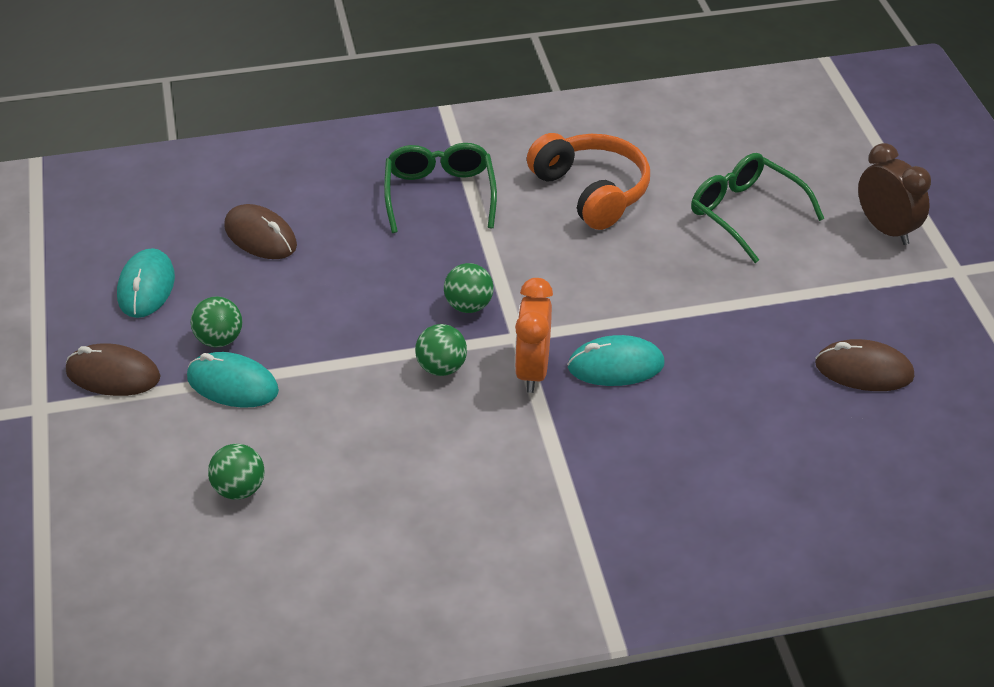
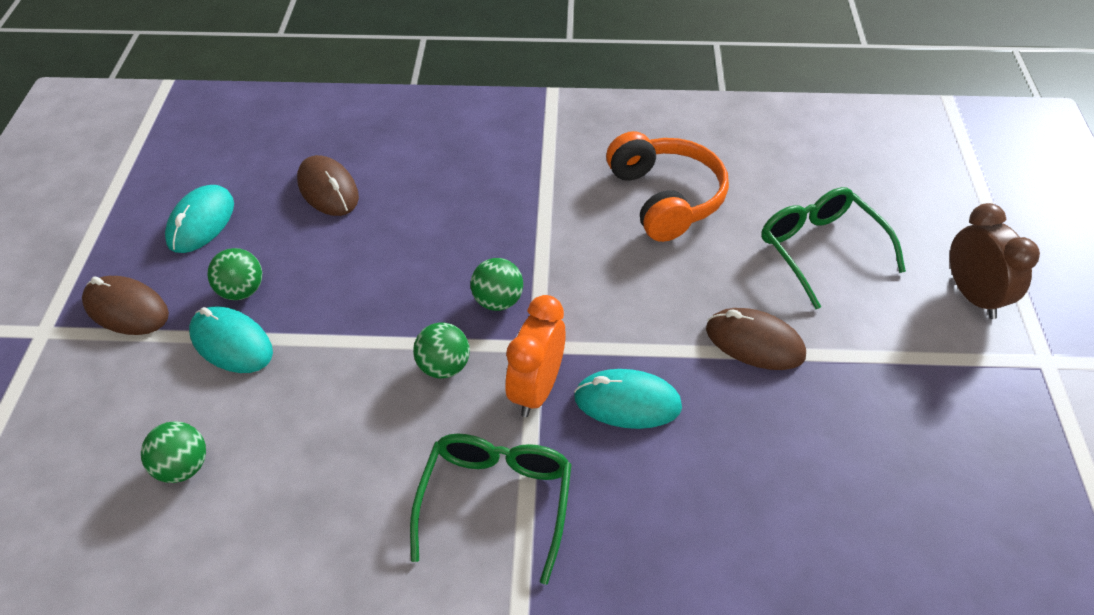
camera: 15 degrees right, 5 degrees up
green glasses [384,143,497,233] -> green glasses moved to [410,434,572,585]
brown mouse [815,339,914,391] -> brown mouse moved to [706,308,806,370]

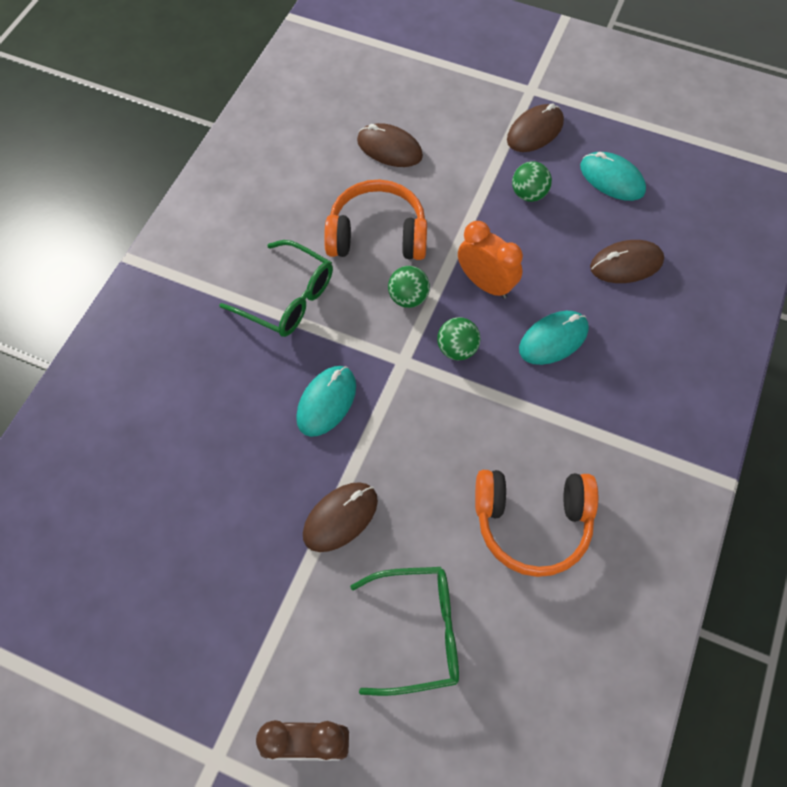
camera: 110 degrees right, 15 degrees up
green ball [141,421,206,483] -> brown mouse [357,123,423,167]
turquoise mouse [189,306,273,373] -> turquoise mouse moved to [519,311,589,365]
orange clock [506,295,566,417] -> orange clock moved to [458,221,523,299]
none -> orange headphones [324,179,427,260]

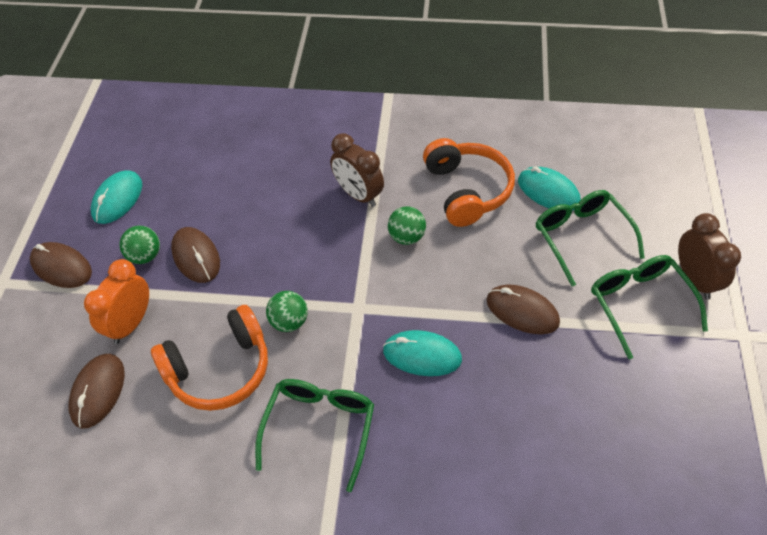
camera: 105 degrees left, 10 degrees down
orange headphones [324,179,427,260] -> orange headphones turned 105 degrees counterclockwise [151,305,268,411]
green ball [437,317,480,360] -> green ball moved to [388,206,426,245]
orange clock [458,221,523,299] -> orange clock moved to [84,259,149,344]
turquoise mouse [519,311,589,365] -> turquoise mouse moved to [518,166,581,211]
brown mouse [590,240,664,283] -> brown mouse moved to [171,227,220,283]
none -> brown clock [330,133,384,207]
none -> green glasses [591,255,708,359]

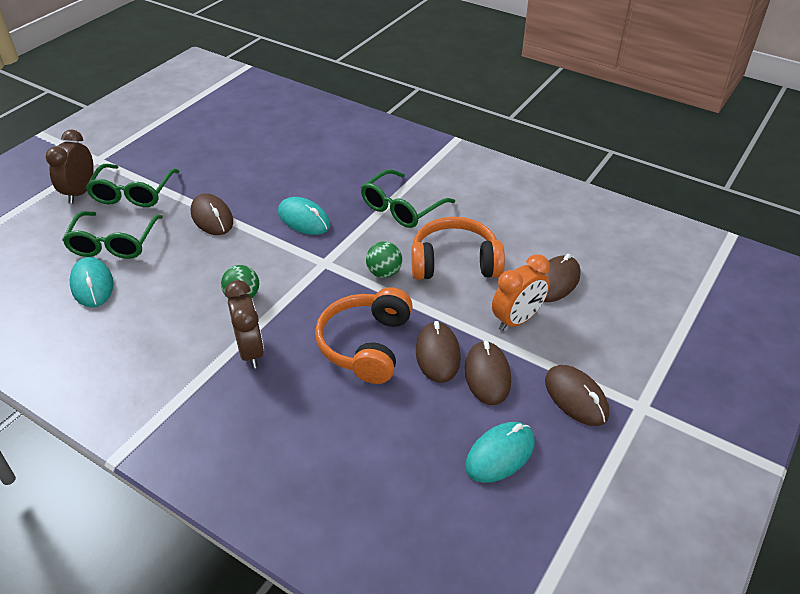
camera: 155 degrees left, 10 degrees down
green ball [119,226,160,264] -> brown mouse [464,341,511,405]
orange headphones [423,138,515,227] -> orange headphones moved to [315,287,413,384]

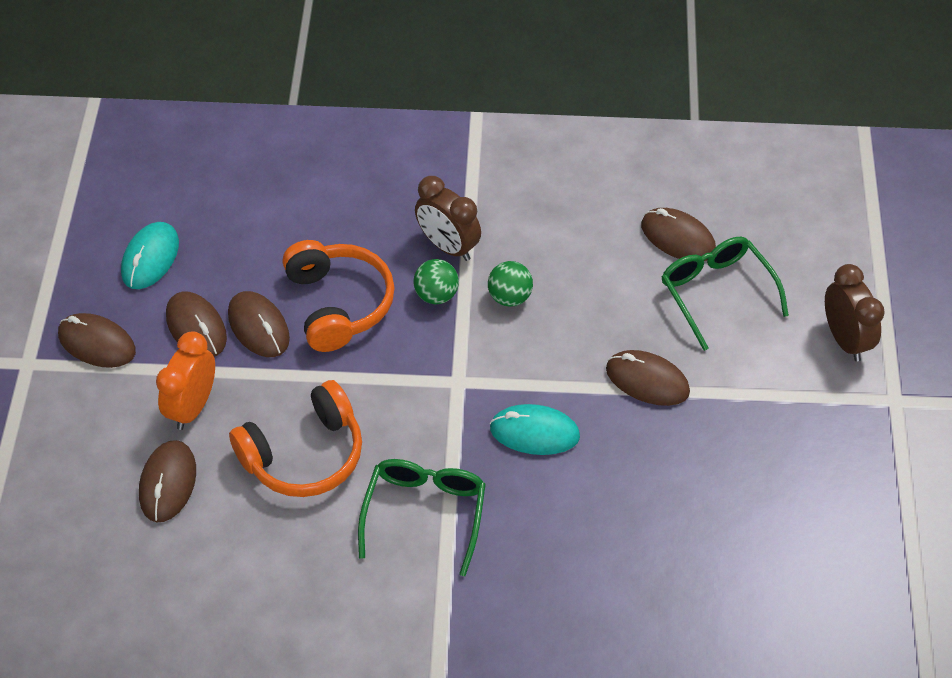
camera: 150 degrees right, 10 degrees up
turquoise mouse [70,257,114,307] -> brown mouse [641,208,716,261]
green glasses [86,164,180,207] -> none
green ball [366,242,402,278] -> green ball moved to [413,259,459,304]

